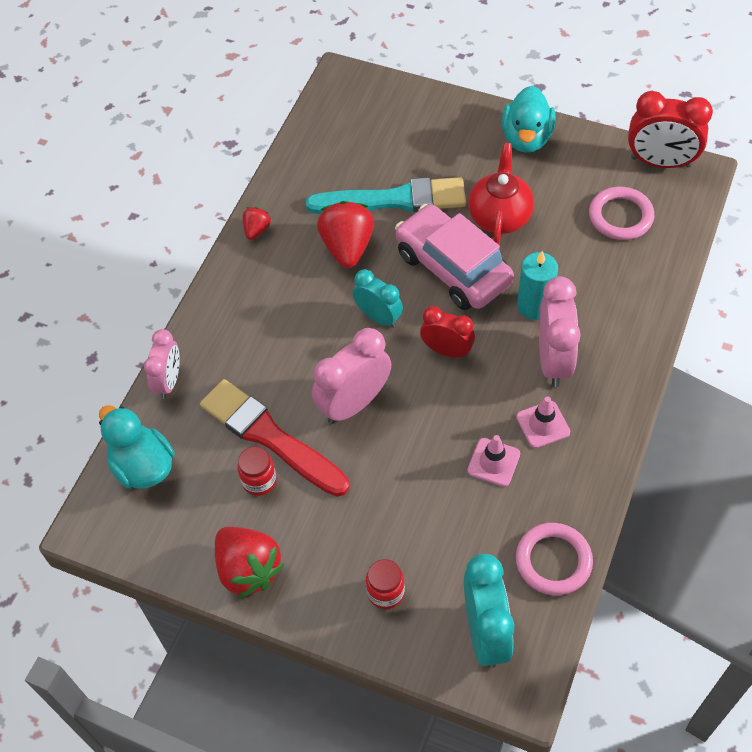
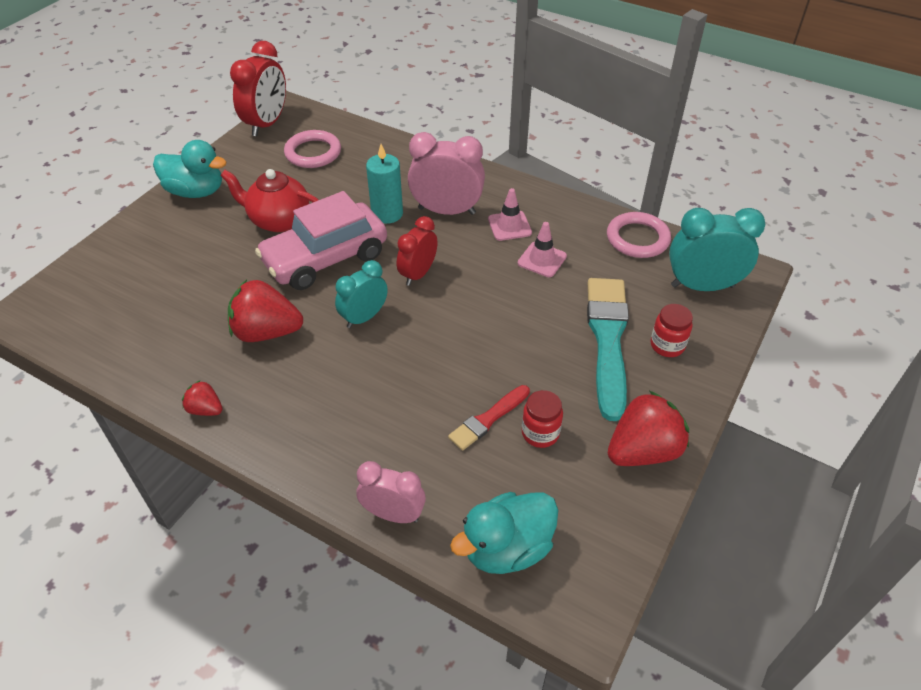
camera: 85 degrees left, 10 degrees down
red brush [200,379,349,497] -> red brush [448,385,530,451], size x0.52
turquoise brush [306,177,466,214] -> turquoise brush moved to [587,278,629,421]
pink clock [312,328,391,424] -> none

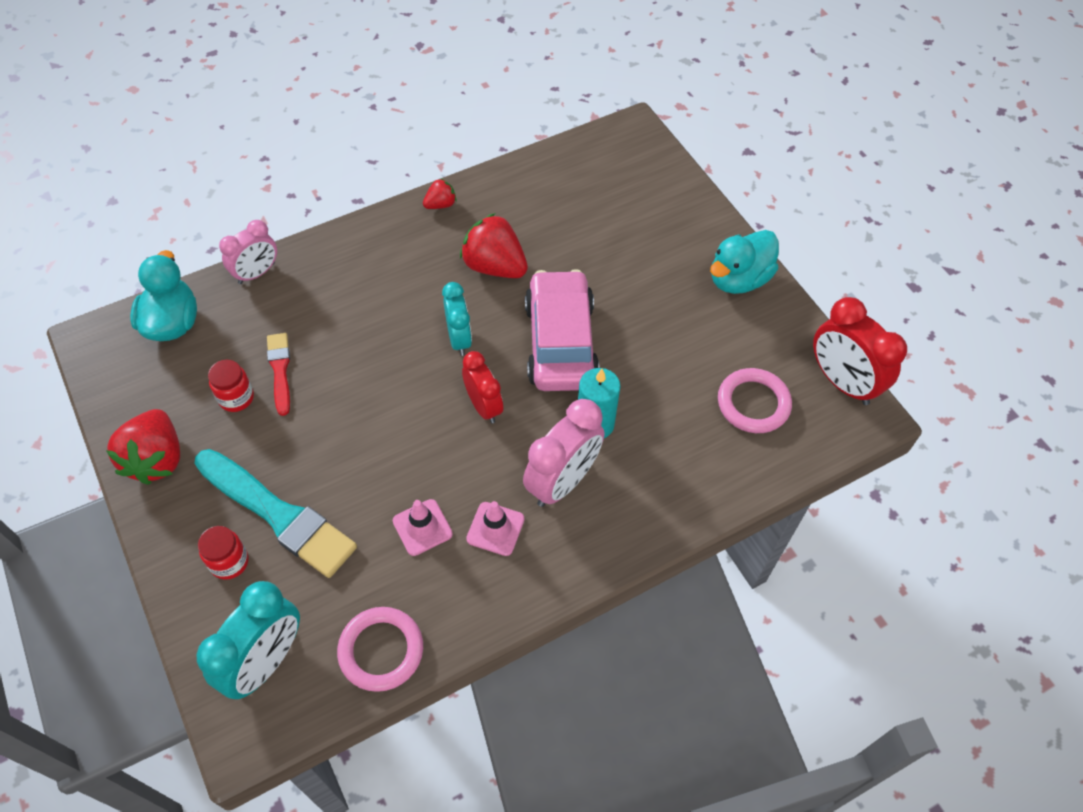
camera: 120 degrees right, 10 degrees up
red teapot [220,169,318,232] -> none
red strawberry [228,280,303,342] -> red strawberry turned 90 degrees counterclockwise [460,213,528,278]

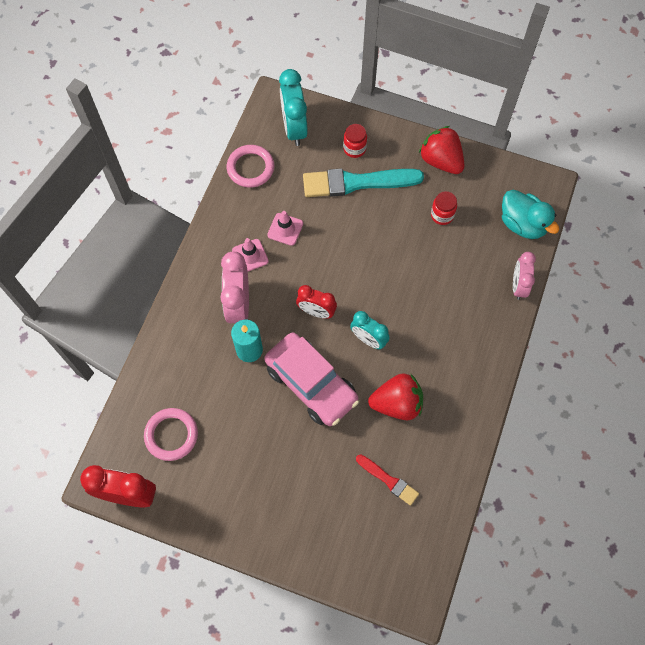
camera: 140 degrees right, 10 degrees up
red brush [267,333,290,416] -> red brush moved to [356,454,419,506]
red strawberry [423,179,456,209] -> none
turquoise duck [710,230,779,294] -> none

